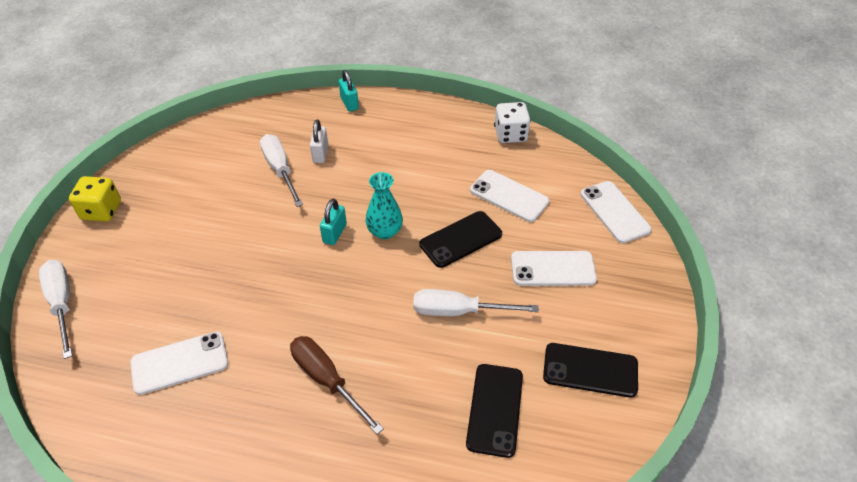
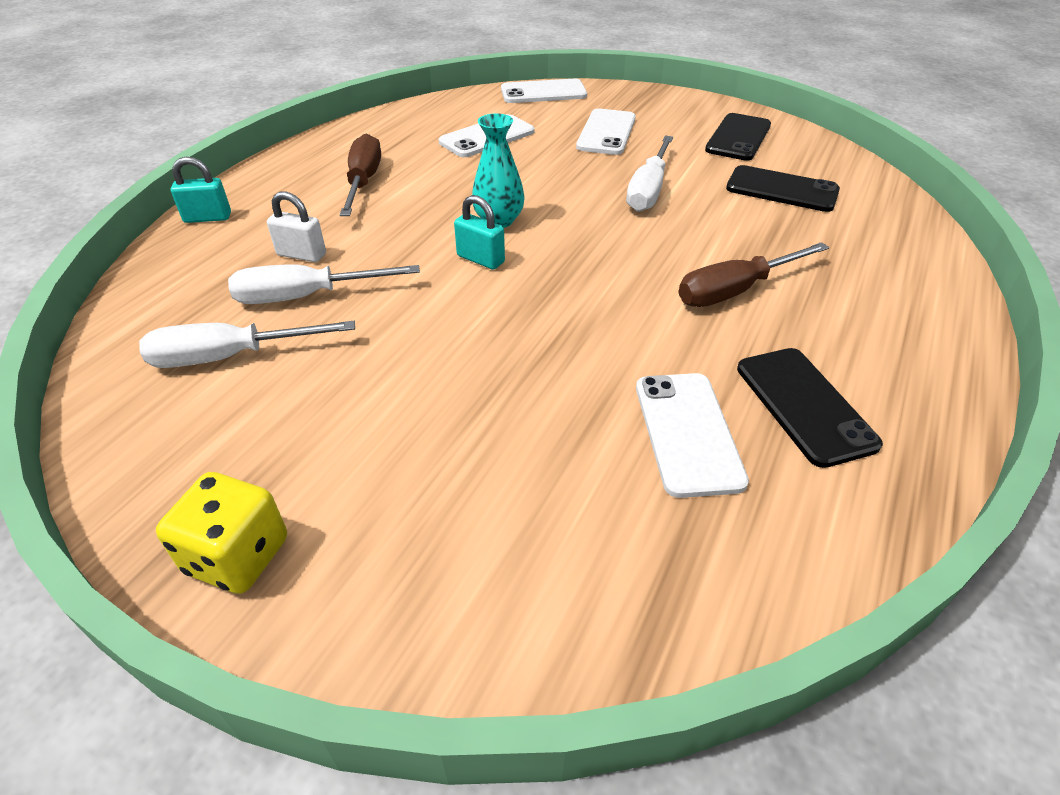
camera: 75 degrees left, 5 degrees down
white screwdriver [39,260,73,359] -> white screwdriver moved to [139,321,355,368]
black phone [420,211,502,268] -> black phone moved to [737,348,883,468]
white dice [494,102,531,143] -> none
none -> brown screwdriver [340,134,381,216]

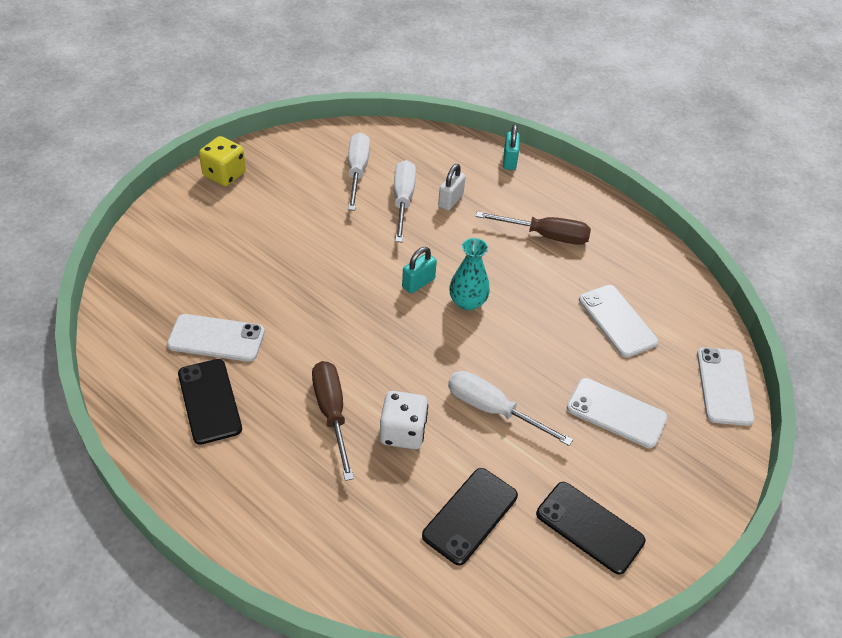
camera: 100 degrees right, 5 degrees up
black phone [737,348,883,468] -> black phone turned 75 degrees clockwise [178,359,242,445]
none -> white dice [380,391,428,449]

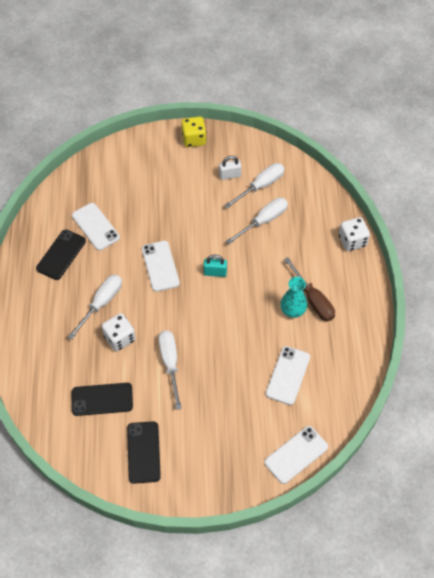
camera: 50 degrees right, 10 degrees up
brown screwdriver [312,361,354,481] -> white screwdriver [68,274,122,340]
white padlock [438,164,466,210] -> white padlock moved to [219,156,241,180]
turquoise vase [449,238,490,310] -> turquoise vase moved to [280,277,307,318]
turquoise padlock [503,124,520,170] -> white dice [339,217,370,251]
white phone [567,378,667,448] -> white phone moved to [142,241,180,292]

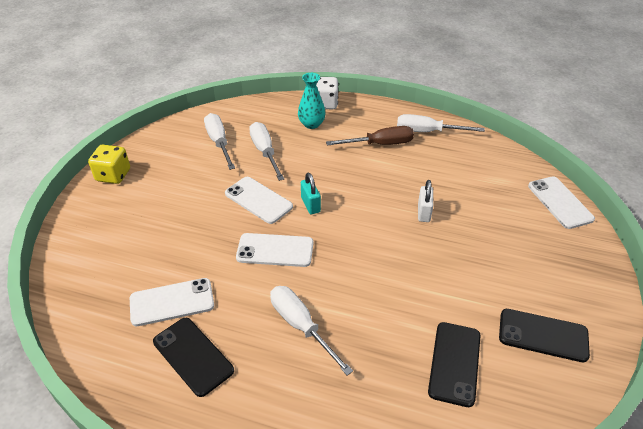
camera: 70 degrees left, 15 degrees down
white dice [101,313,136,351] -> none
white screwdriver [158,330,182,410] -> white screwdriver moved to [397,114,485,132]
turquoise padlock [203,255,227,277] -> turquoise padlock turned 45 degrees counterclockwise [301,173,321,214]
white padlock [219,156,241,180] -> white padlock moved to [418,180,433,222]
white phone [266,346,310,405] -> white phone moved to [225,177,293,224]
turquoise vase [280,277,307,318] -> turquoise vase moved to [298,73,326,129]

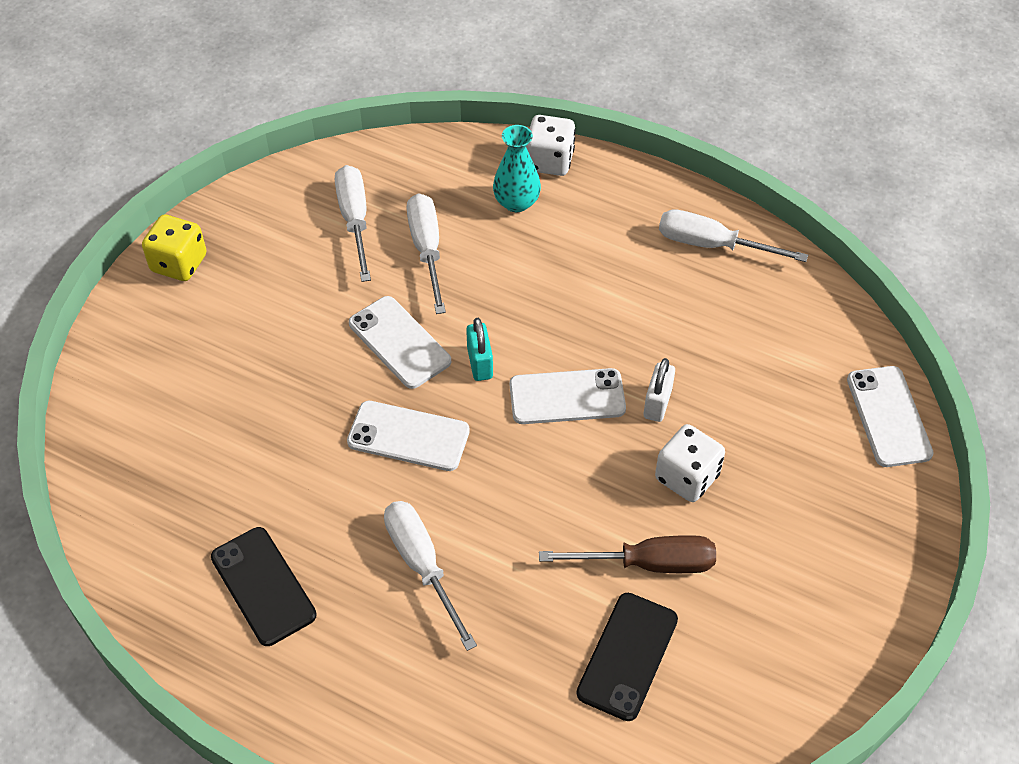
camera: 10 degrees right, 10 degrees up
white phone [130,278,214,326] -> white phone moved to [510,368,626,424]
brown screwdriver [326,126,414,146] -> brown screwdriver moved to [539,535,716,573]
black phone [499,309,590,362] -> none
none -> white dice [655,424,725,502]

